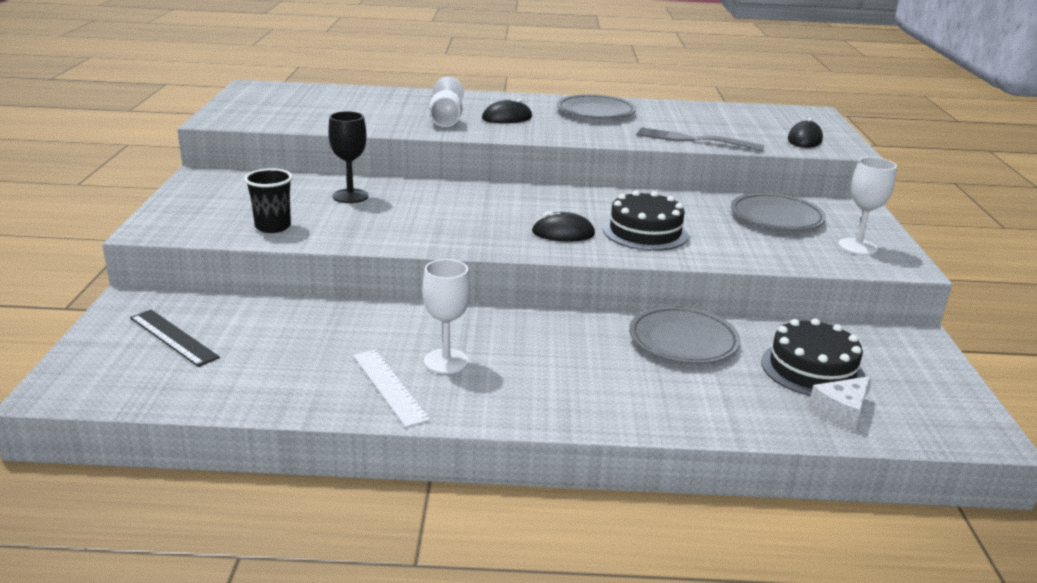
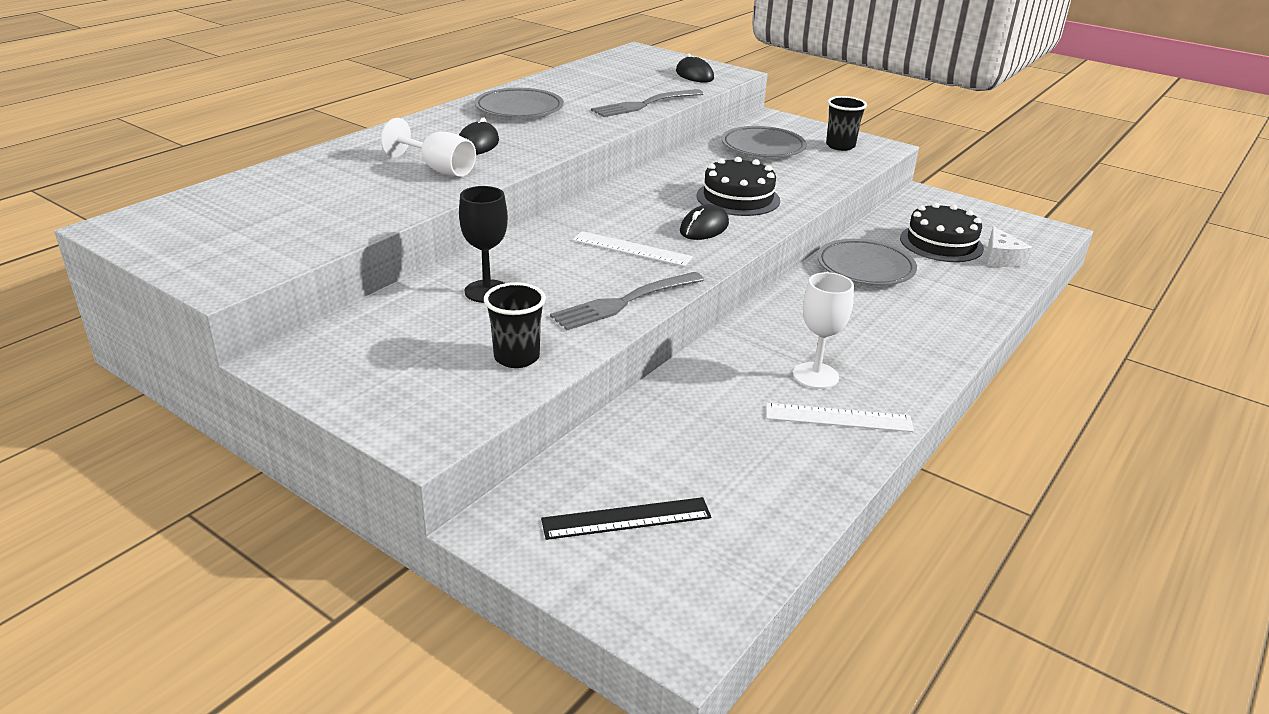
camera: 55 degrees left, 5 degrees up
white goblet [838,157,897,255] -> black cup [826,96,867,151]
none -> grey fork [550,272,704,330]
none -> white ruler [572,231,693,267]

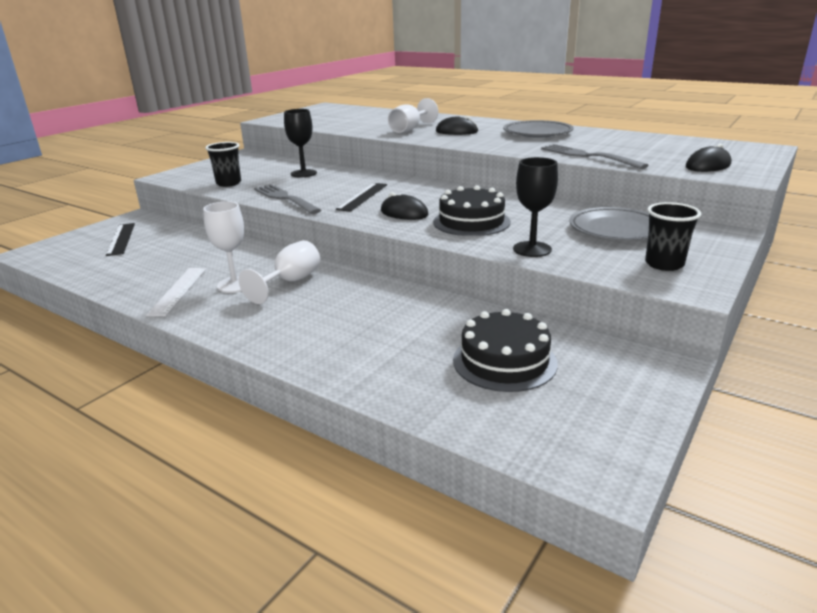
camera: 90 degrees right, 5 degrees down
white ruler [572,231,693,267] -> black ruler [336,183,387,212]
grey plate [817,239,917,285] -> none
white cheese [987,226,1032,267] -> none
none -> white goblet [239,240,320,304]
none -> black goblet [513,157,558,257]

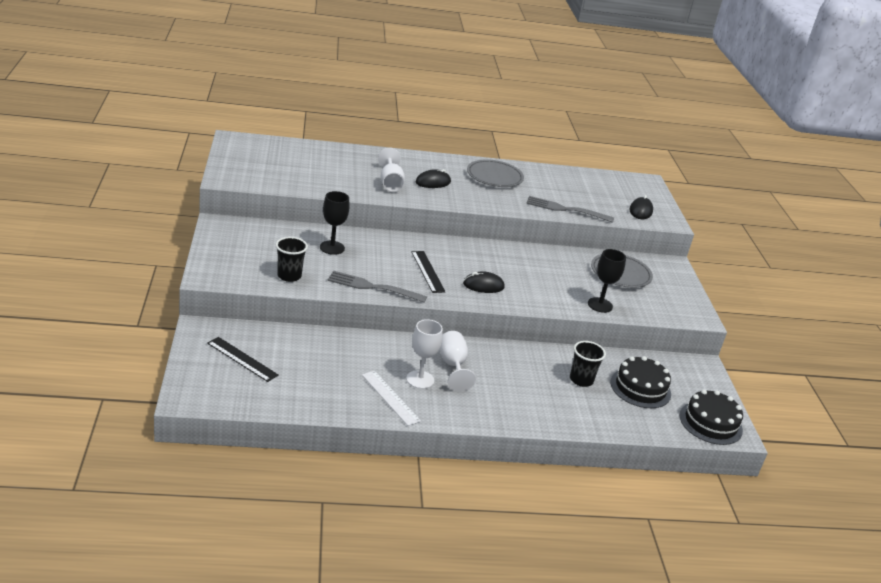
camera: 45 degrees left, 5 degrees up
black cake [433,185,511,236] -> black cake moved to [680,390,743,445]
black cup [645,202,701,271] -> black cup moved to [570,341,606,387]

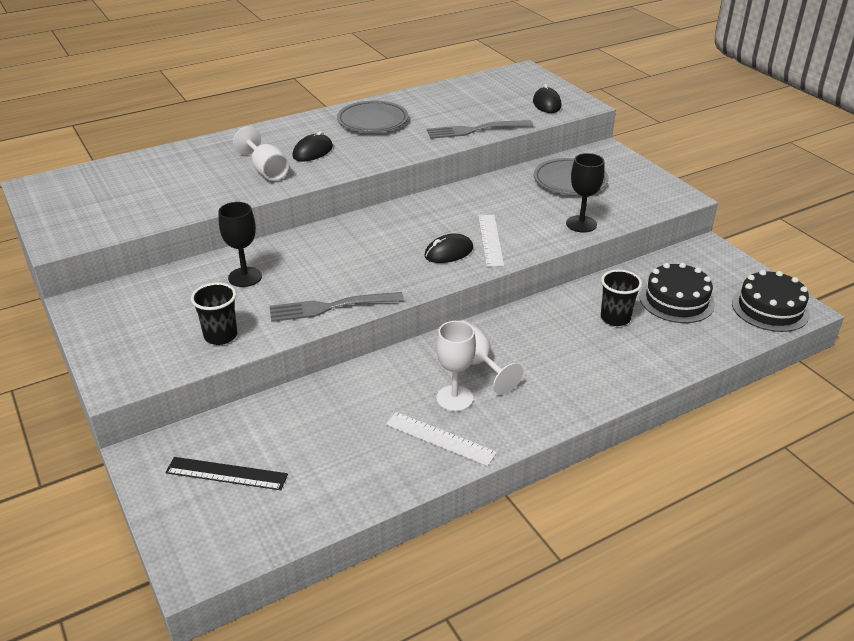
camera: 20 degrees left, 5 degrees up
black ruler [411,251,446,293] -> none
none -> white ruler [478,215,504,267]

